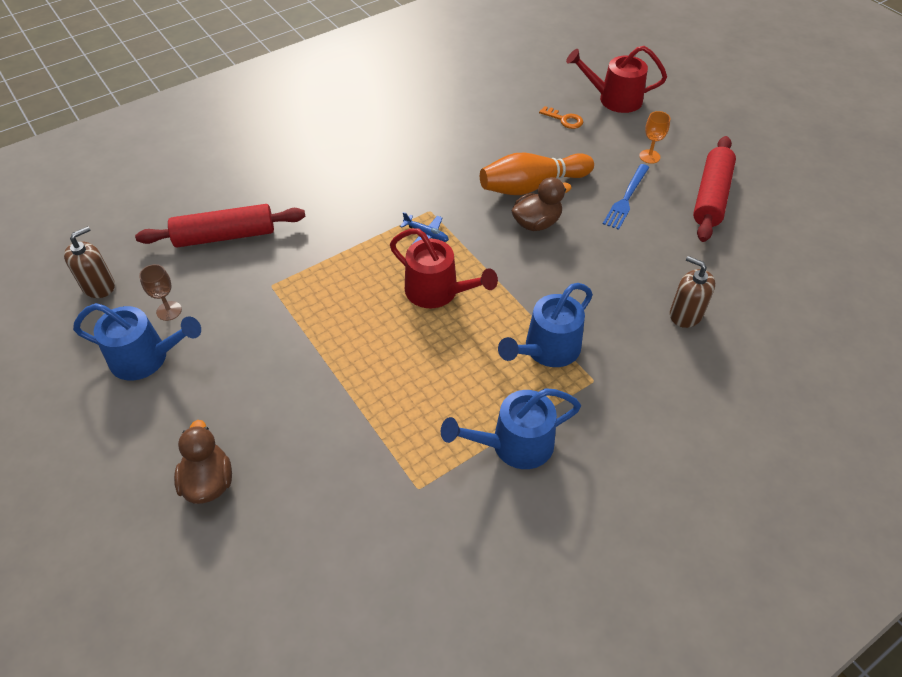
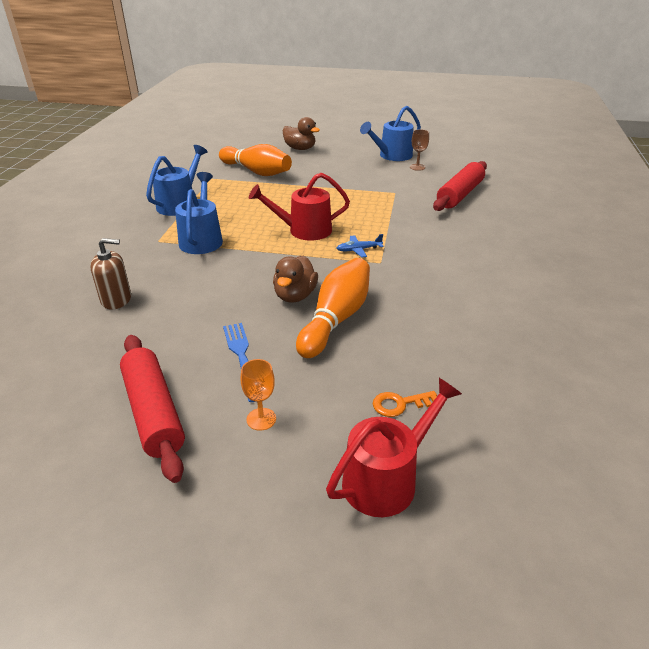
camera: 135 degrees right, 15 degrees down
brown soap dispenser [64,226,115,298] -> none
none -> orange bowling pin [219,144,292,176]

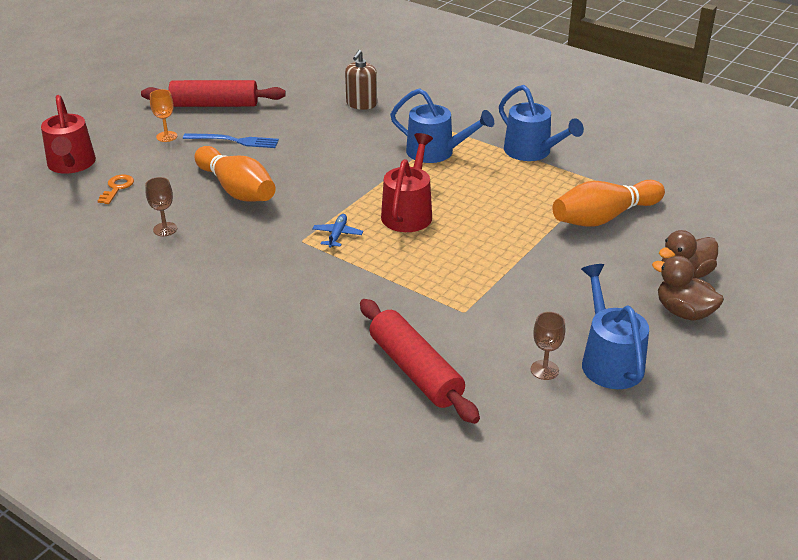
camera: 115 degrees right, 0 degrees up
brown duck [273,256,318,303] -> brown duck moved to [652,256,724,320]
none -> brown goblet [145,177,177,236]

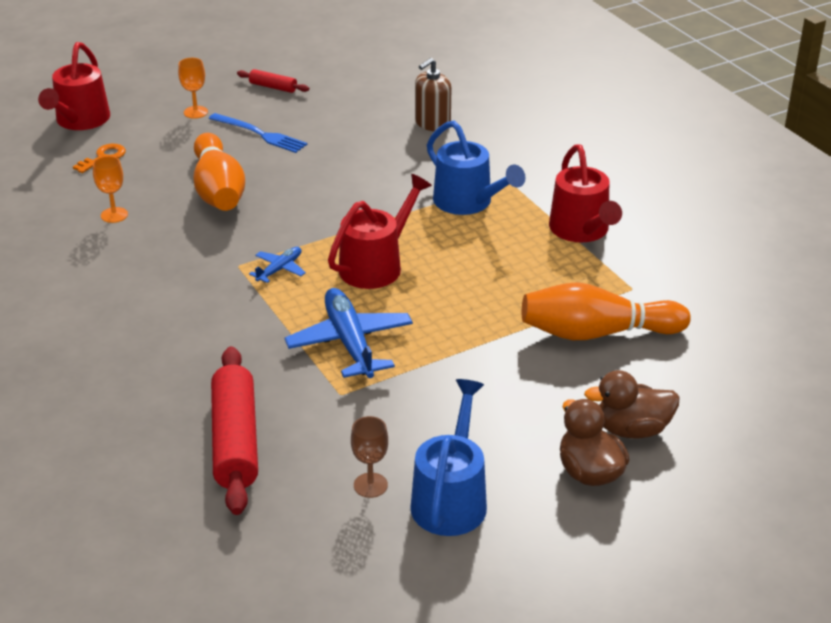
camera: 25 degrees right, 0 degrees up
red rolling pin [141,80,286,107] -> red rolling pin [237,69,309,93], size x0.48
brown goblet [145,177,177,236] -> orange goblet [93,156,128,223]
blue watering can [499,85,584,161] -> red watering can [549,144,622,242]
none -> blue plane [285,288,413,378]

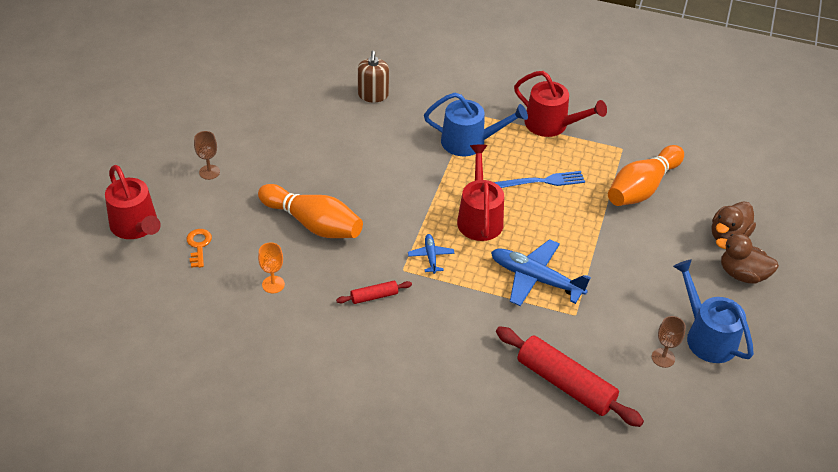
camera: 45 degrees left, 10 degrees up
orange goblet [178,58,208,119] -> brown goblet [194,131,220,180]
blue fork [209,113,307,153] -> blue fork moved to [494,171,585,188]
red rolling pin [237,69,309,93] -> red rolling pin moved to [336,281,412,304]

